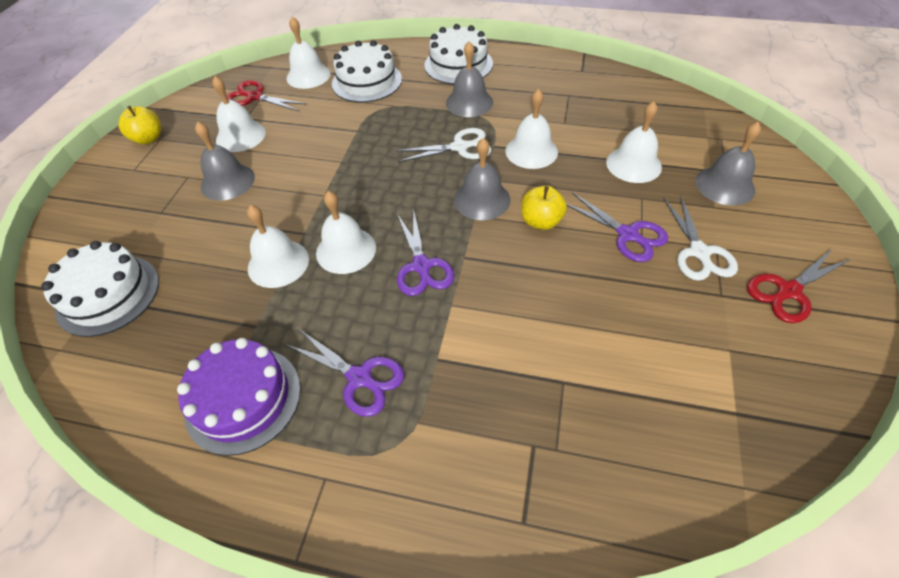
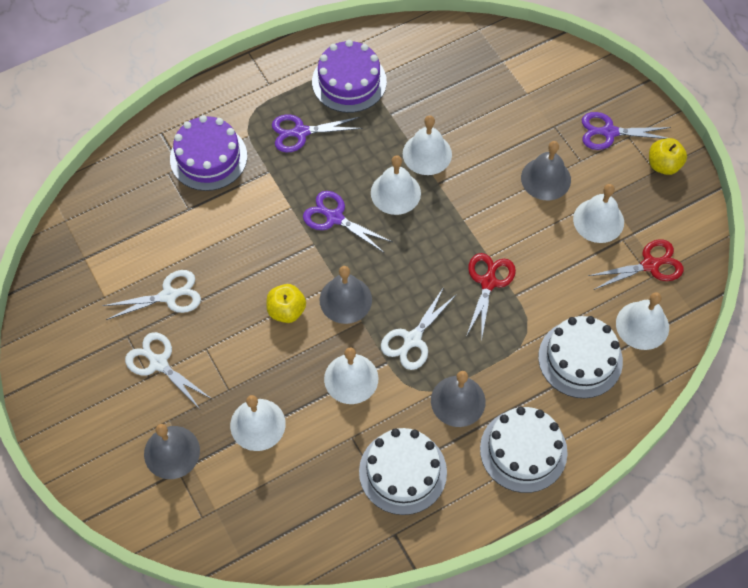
camera: 135 degrees right, 10 degrees up
white cake [41,241,159,337] -> white cake moved to [359,428,447,515]
purple scissors [567,192,668,262] -> purple scissors moved to [582,112,671,150]
red scissors [747,249,851,323] -> red scissors moved to [466,253,516,342]
none -> white scissors [102,270,201,320]
none -> purple cake [170,115,247,191]

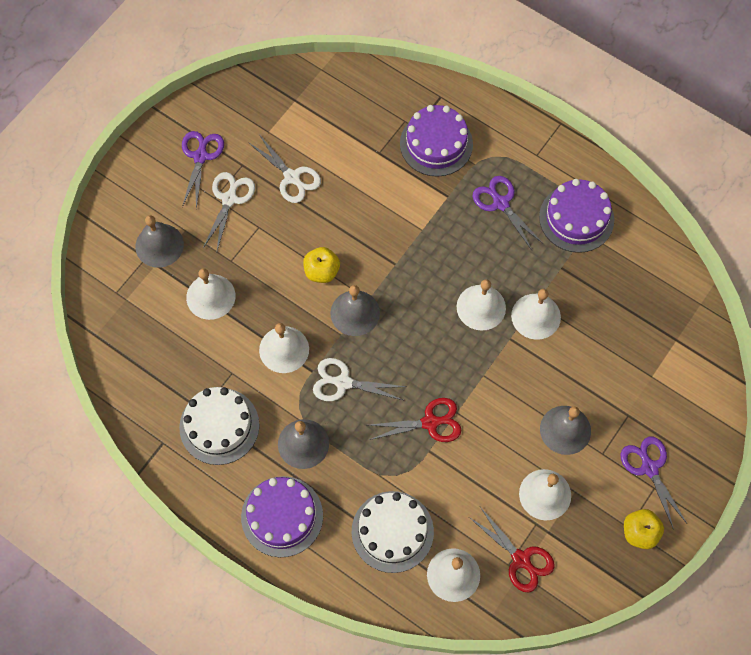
camera: 65 degrees right, 5 degrees up
purple scissors [303,191,392,252] -> purple scissors moved to [182,131,224,209]
white cake [480,407,568,493] -> purple cake [241,476,323,557]

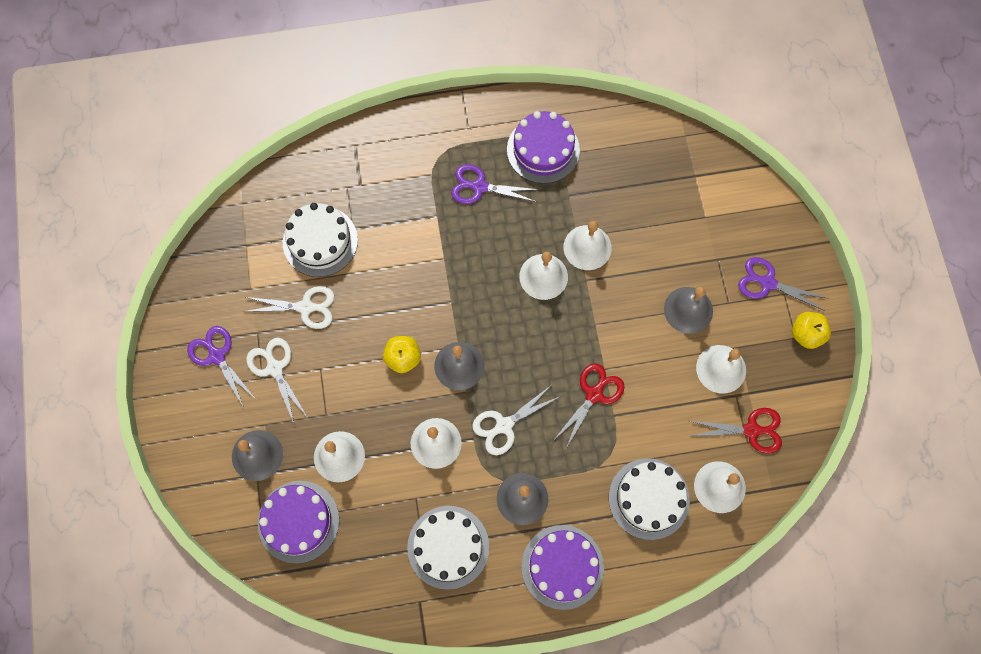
camera: 45 degrees left, 5 degrees up
purple cake [400,105,473,177] -> purple cake moved to [258,481,339,564]
none -> white cake [283,203,358,277]

